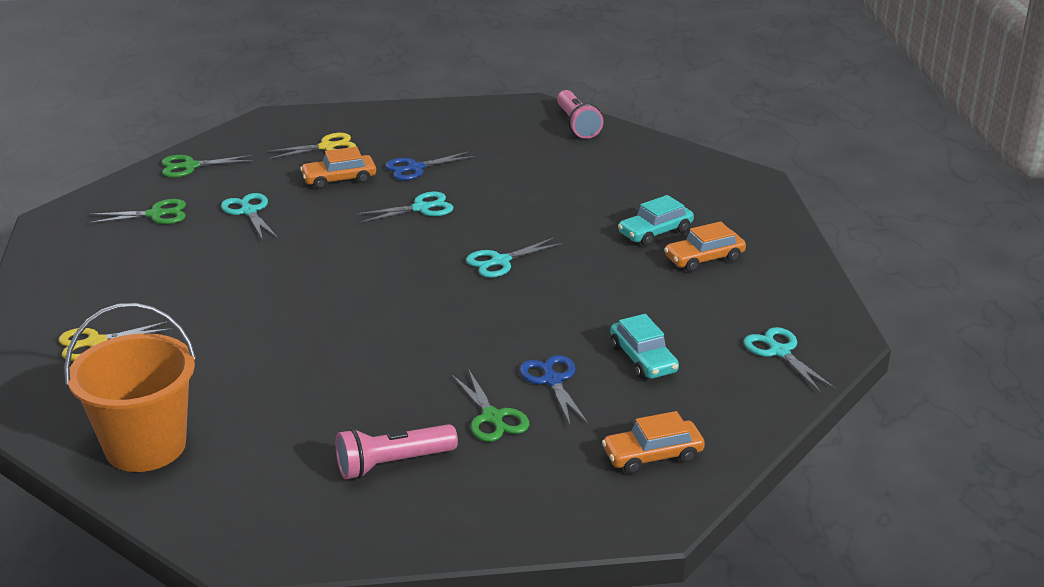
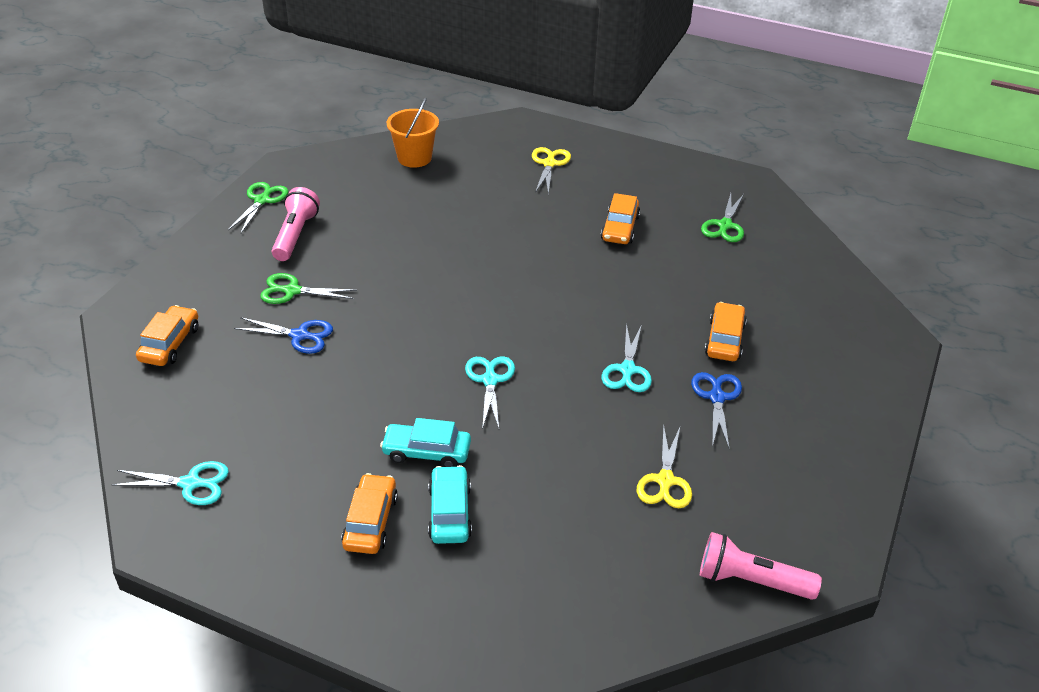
camera: 120 degrees right, 10 degrees up
orange bucket [64,303,196,472] -> orange bucket [387,98,439,168], size x0.65
green scissors [162,155,253,178] -> green scissors moved to [228,182,288,233]
turquoise scissors [221,193,278,240] -> none
yellow scissors [266,133,356,159] -> yellow scissors moved to [637,424,692,508]
turquoise car [610,314,679,379] -> turquoise car moved to [380,418,471,467]
none -> orange car [601,193,640,244]

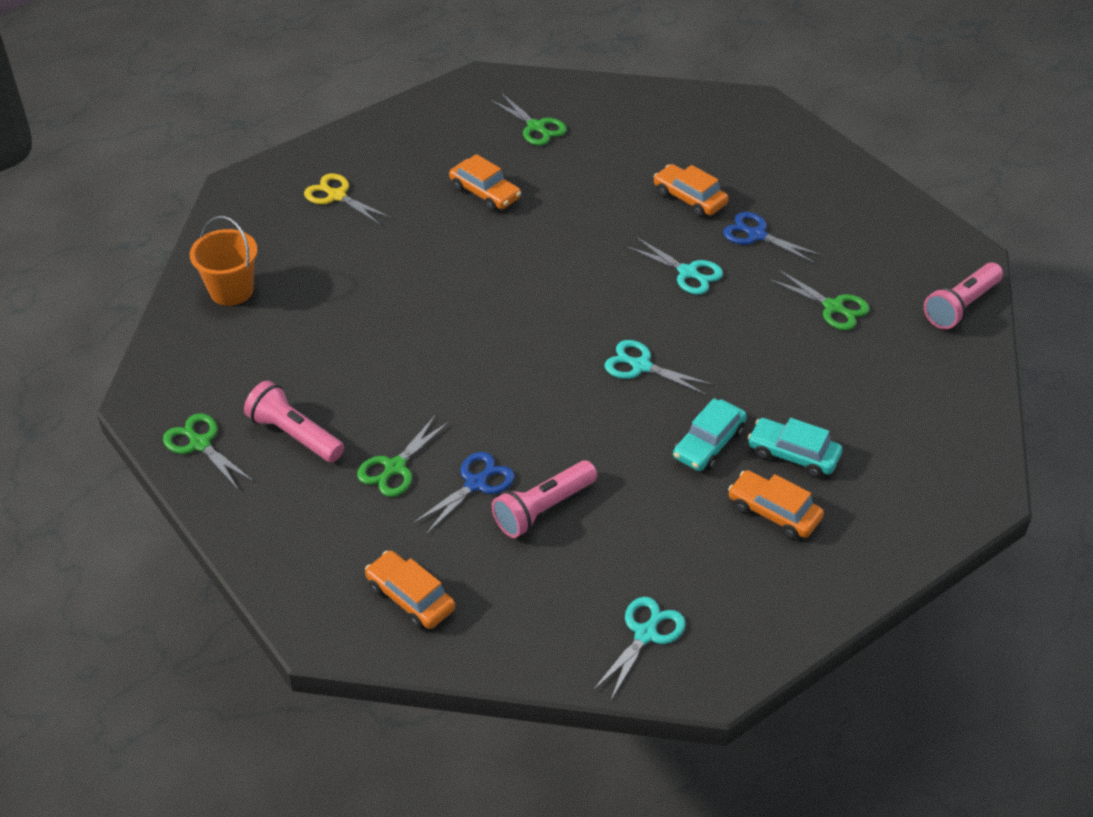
camera: 60 degrees left, 5 degrees up
yellow scissors [637,424,692,508] -> green scissors [770,270,870,330]
none -> pink flashlight [492,460,597,538]

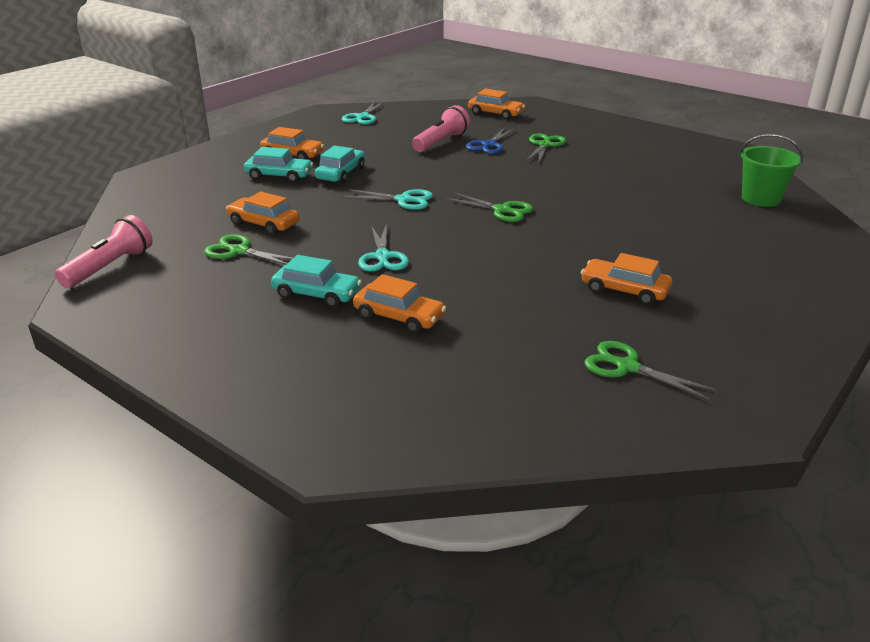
camera: 165 degrees right, 15 degrees down
green scissors [163,413,253,489] -> green scissors moved to [445,192,533,222]
orange bucket [190,216,258,306] -> green bucket [740,134,803,207]
pink flashlight [244,381,344,462] -> none
yellow scissors [304,173,391,225] -> none
turquoise scissors [627,238,723,295] -> turquoise scissors turned 120 degrees counterclockwise [358,225,409,272]
blue scissors [723,212,822,263] -> turquoise car [271,255,362,308]
none -> orange car [226,191,300,235]

